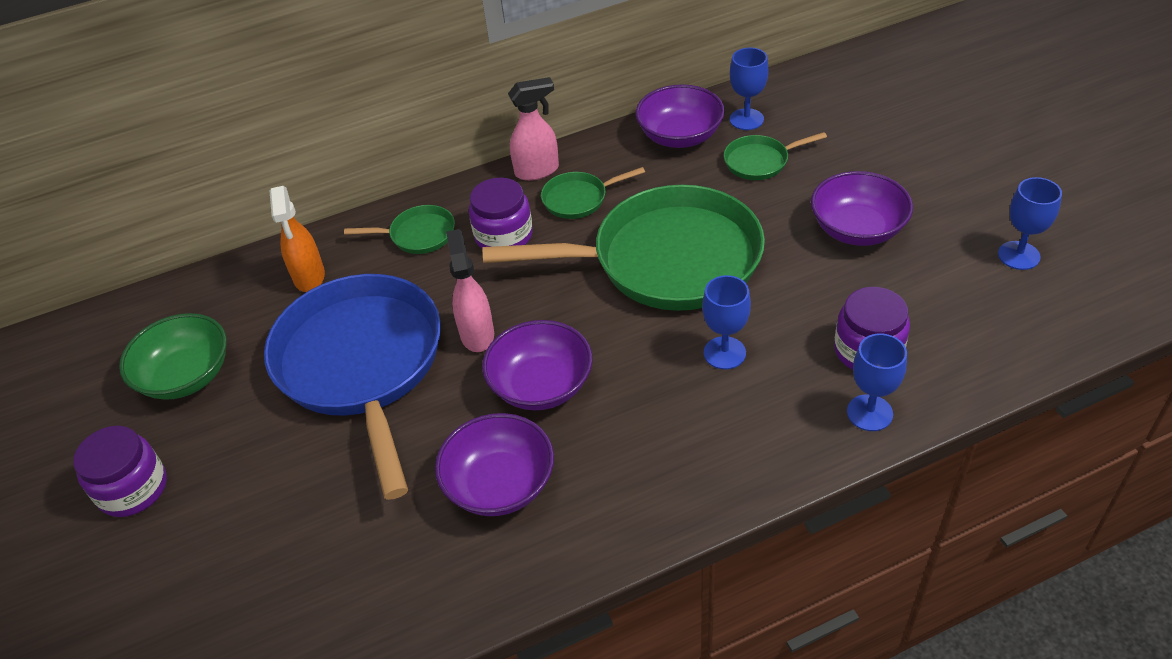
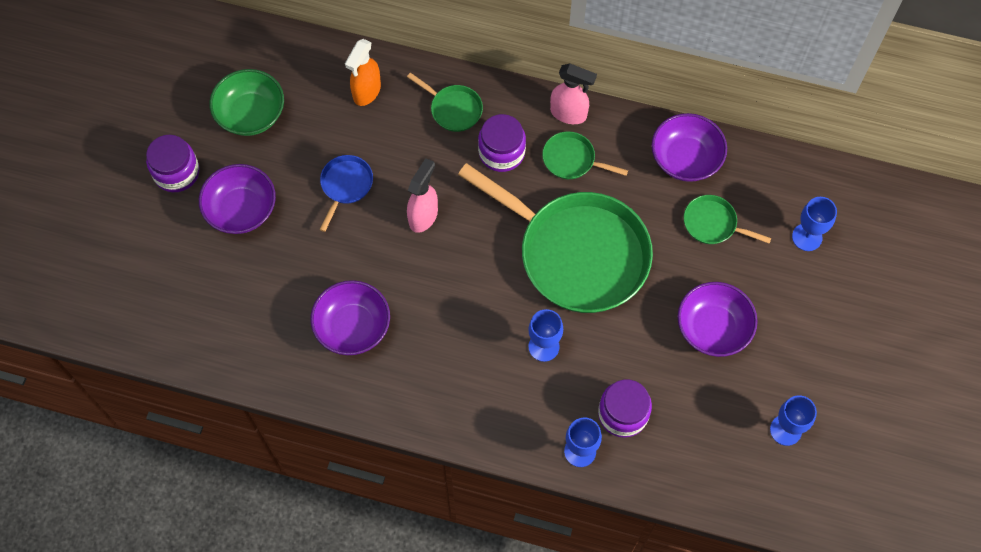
camera: 35 degrees right, 20 degrees up
blue pan [264,274,441,500] -> blue pan [319,155,373,232], size x0.42
purple bowl [482,320,592,410] -> purple bowl moved to [199,164,276,234]
blue goblet [730,48,768,130] -> blue goblet moved to [792,197,837,251]

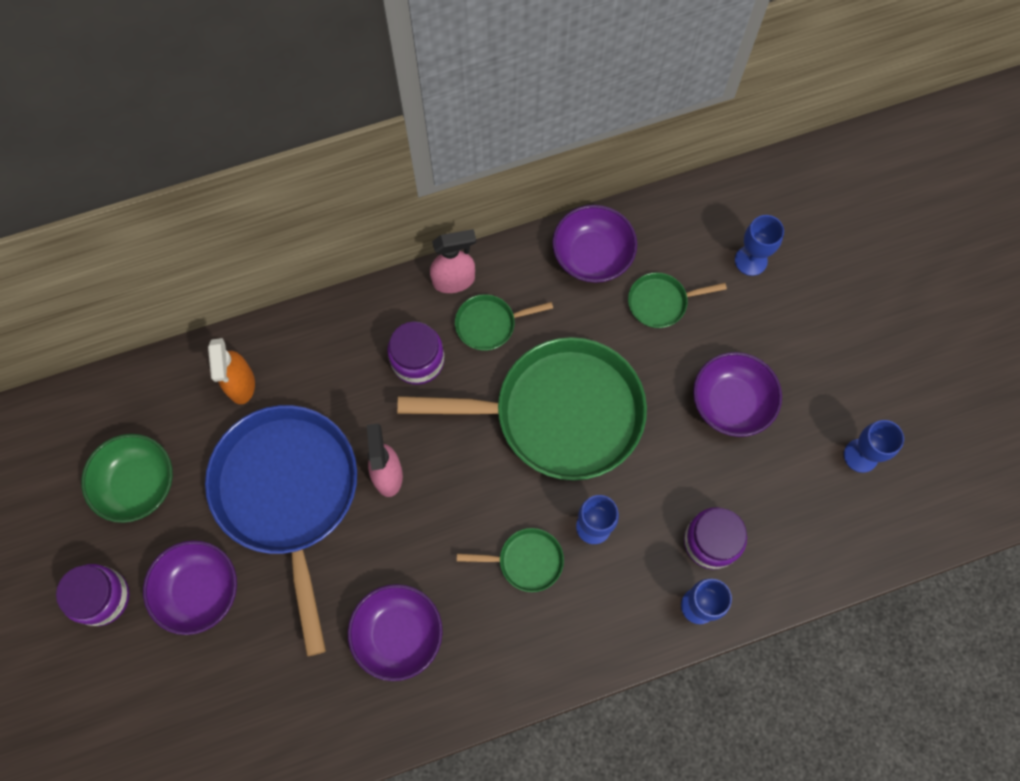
camera: 35 degrees left, 5 degrees up
blue pan [319,155,373,232] -> blue pan [205,405,357,656], size x2.39
green pan [407,73,483,132] -> green pan moved to [457,528,564,592]

